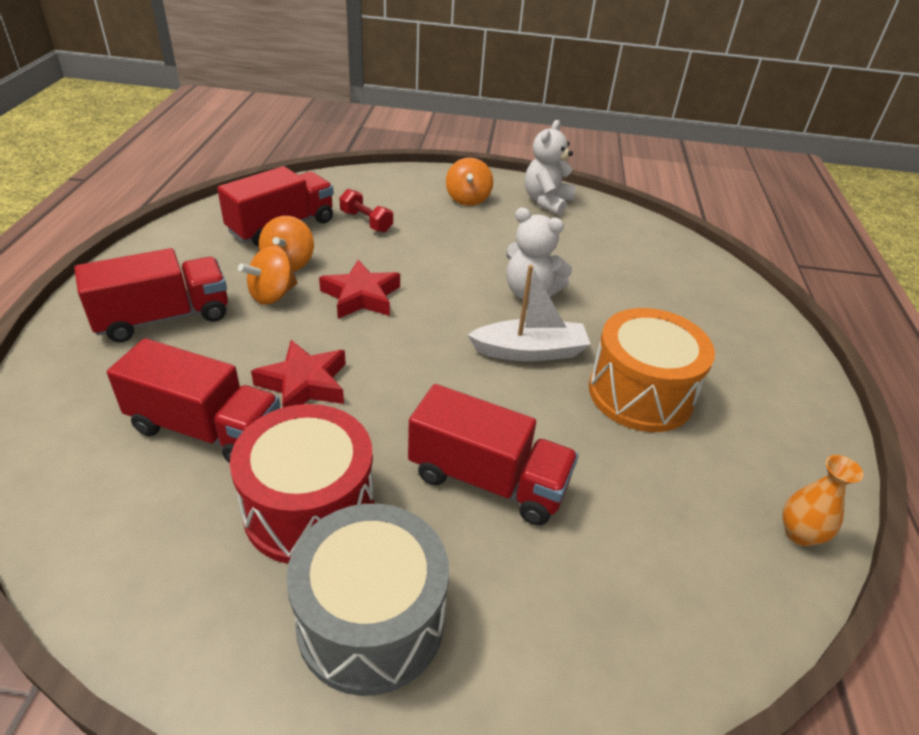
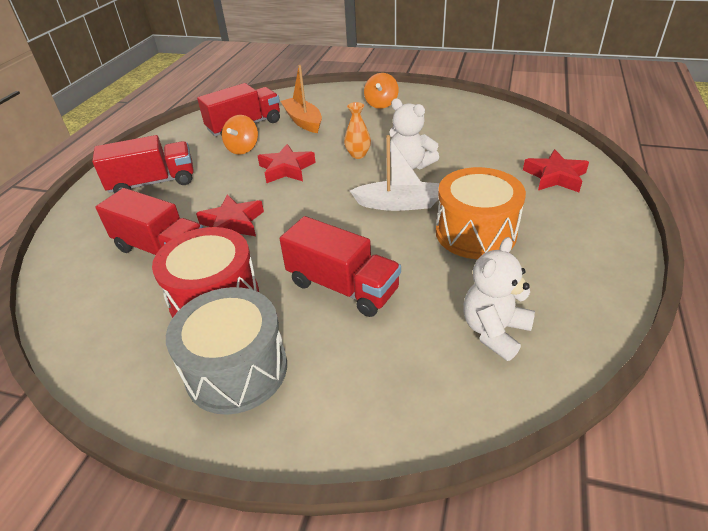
camera: 15 degrees right, 0 degrees up
orange spinning top [238,246,297,305] -> none
red dumbbell [339,189,393,232] -> orange boat [280,65,322,133]
white teddy bear [525,120,576,216] -> white teddy bear moved to [463,237,535,361]
orange vase [782,455,863,546] -> orange vase moved to [344,102,371,159]
none -> red star [523,149,589,192]

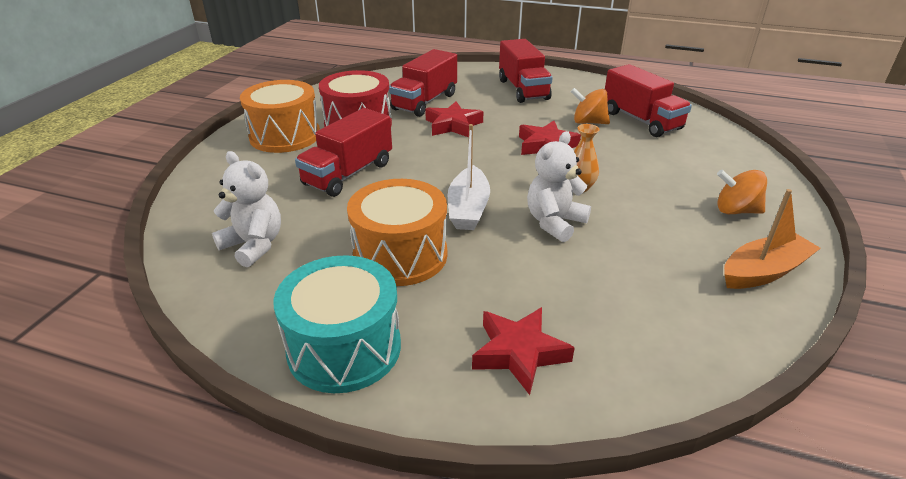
camera: 90 degrees right, 5 degrees down
grey drum [166,287,287,415] -> orange drum [240,80,320,153]
orange boat [280,65,322,133] -> orange boat moved to [724,189,821,289]
none -> turquoise drum [273,255,401,393]

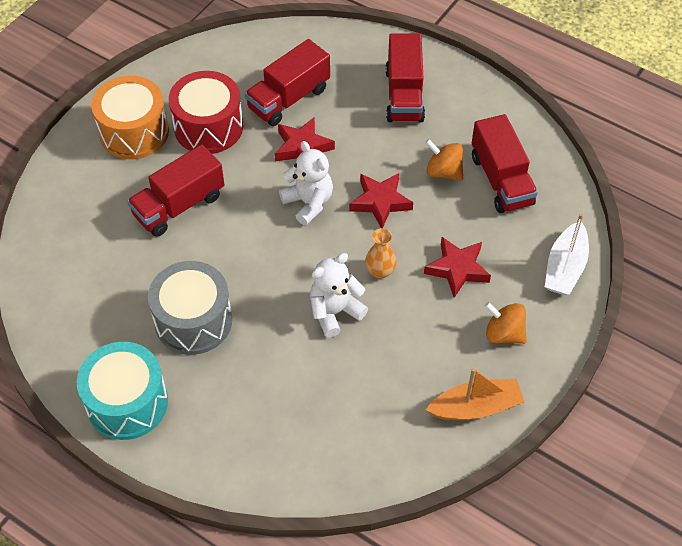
camera: 15 degrees right, 20 degrees up
white teddy bear [212,151,281,267] -> white teddy bear moved to [279,141,333,226]
orange drum [347,179,447,286] -> grey drum [148,261,232,355]
white boat [448,124,490,230] -> white boat moved to [545,213,589,295]
red star [472,307,575,395] -> red star moved to [424,237,491,298]

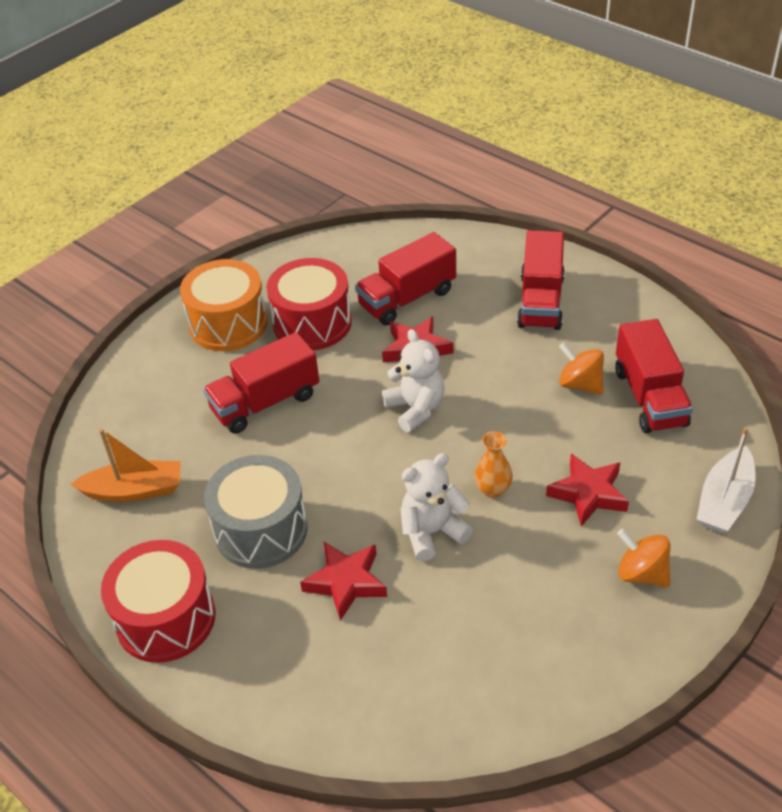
camera: 10 degrees right, 10 degrees down
turquoise drum [77,342,168,440] -> red drum [101,540,215,663]
red star [349,173,413,228] -> red star moved to [300,542,387,621]
orange boat [426,368,524,420] -> orange boat moved to [71,429,181,502]

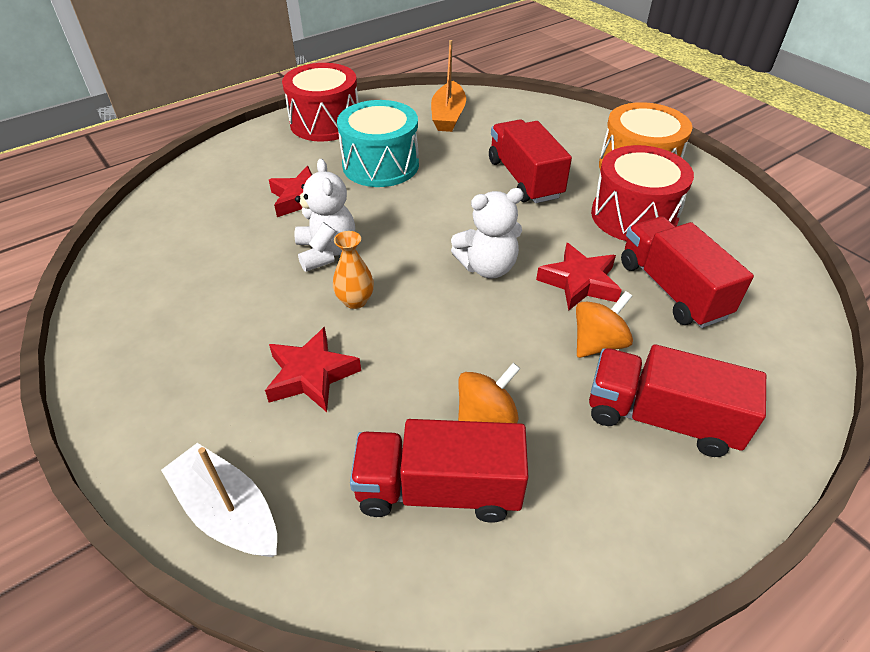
camera: 100 degrees right, 0 degrees up
grey drum [204,455,308,569] -> turquoise drum [337,100,419,187]
orange spinning top [617,529,670,587] -> orange spinning top moved to [576,291,633,358]

